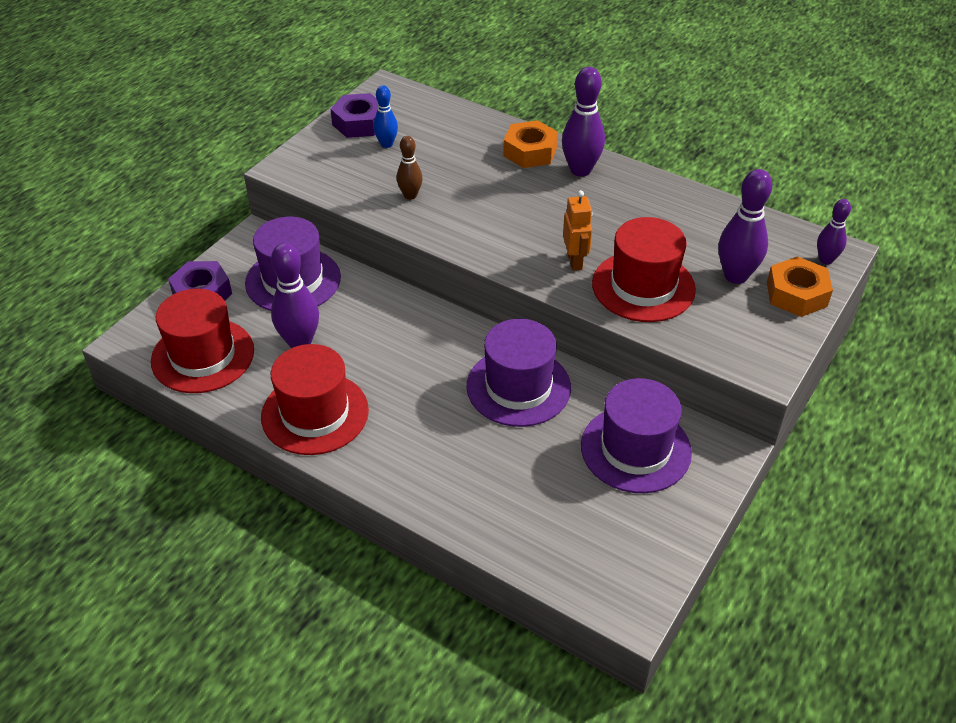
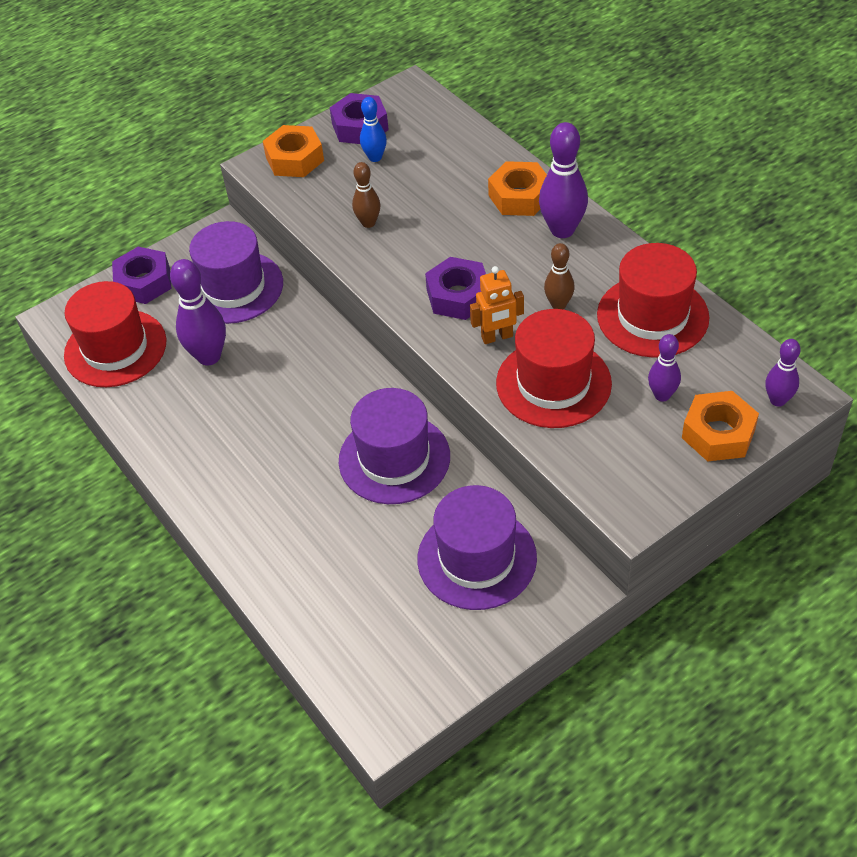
camera: 25 degrees right, 5 degrees up
red hat [261,344,369,455] -> red hat moved to [597,243,710,358]
orange robot [563,190,593,271] -> orange robot turned 60 degrees clockwise [470,266,524,344]
purple bowling pin [718,169,772,284] -> purple bowling pin [648,334,681,401], size x0.59
none -> orange nut [263,125,324,177]
none -> purple nut [425,257,486,320]
none -> brown bowling pin [544,243,575,309]

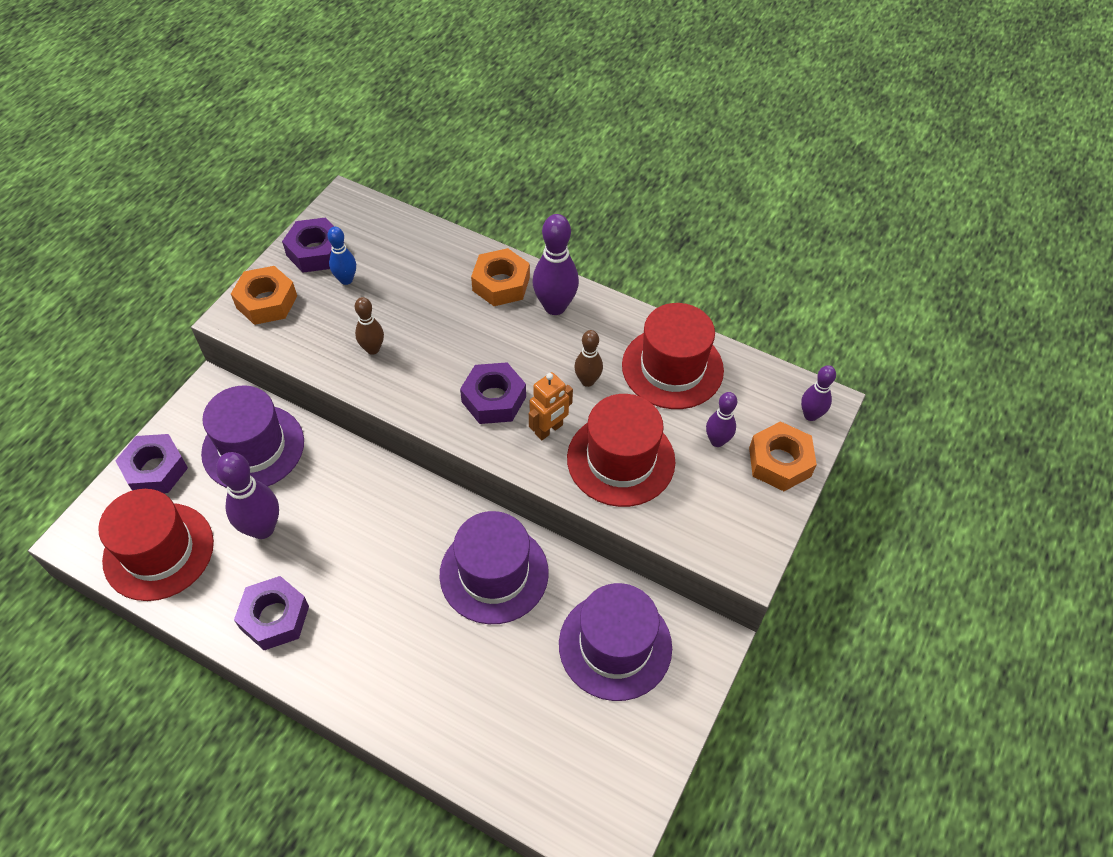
camera: 30 degrees left, 5 degrees up
none -> purple nut [234,576,309,650]

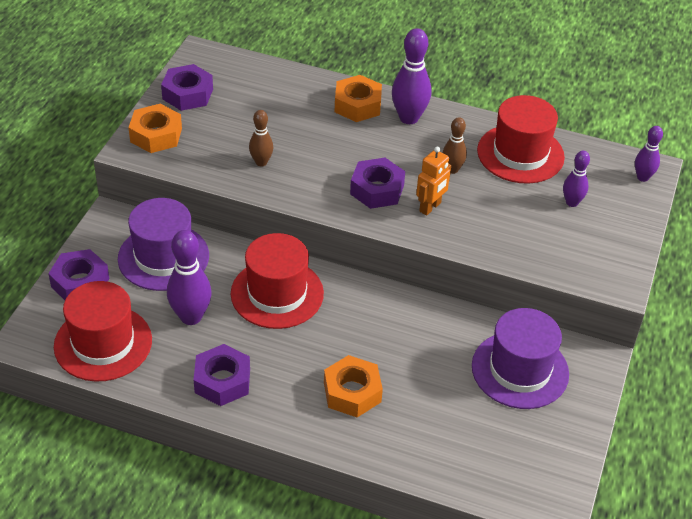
camera: 10 degrees left, 10 degrees down
blue bowling pin [327,227,356,285] -> none
purple hat [440,511,549,624] -> none
red hat [567,394,675,507] -> red hat moved to [231,233,324,329]
orange nut [749,421,817,491] -> orange nut moved to [324,355,383,418]

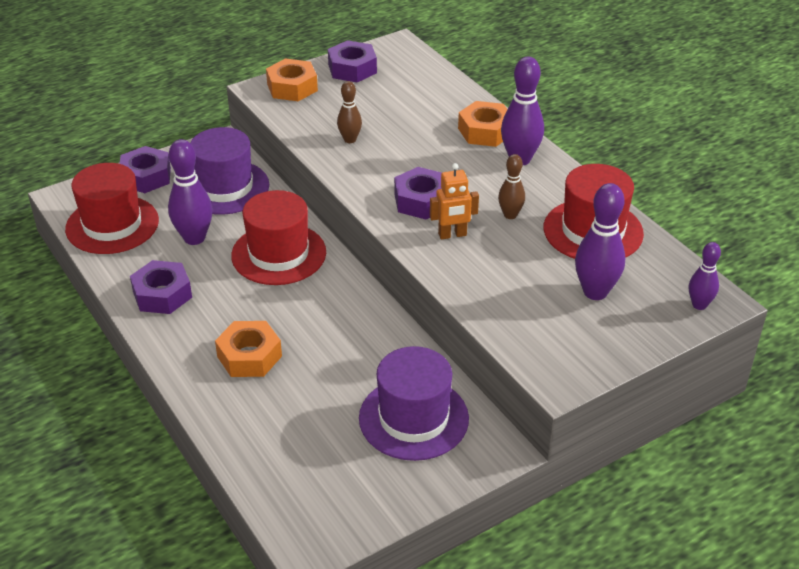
camera: 40 degrees right, 5 degrees down
purple bowling pin [563,151,590,207] -> purple bowling pin [575,183,625,300], size x1.69

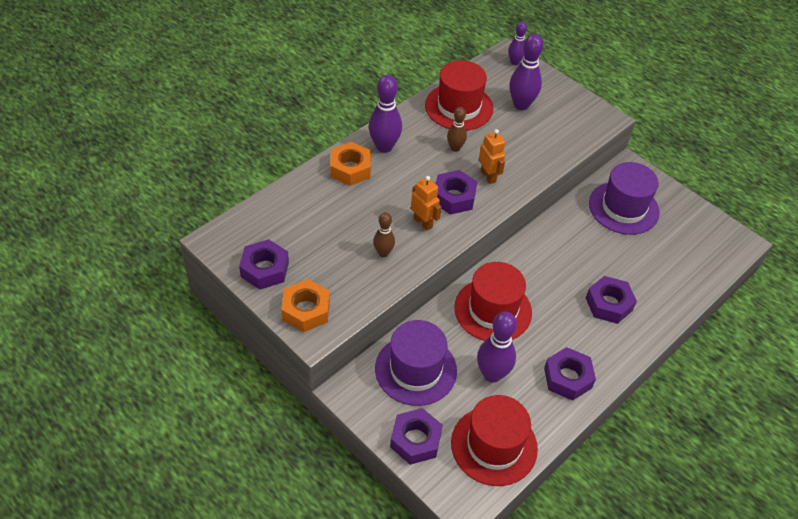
camera: 105 degrees left, 10 degrees up
orange nut [215,321,282,377] -> purple nut [586,276,637,324]
none -> orange robot [411,176,441,231]

